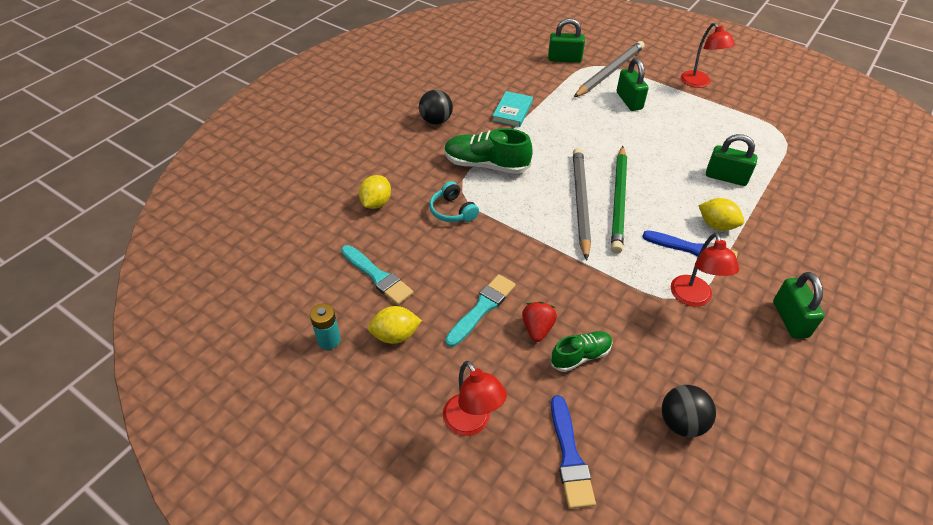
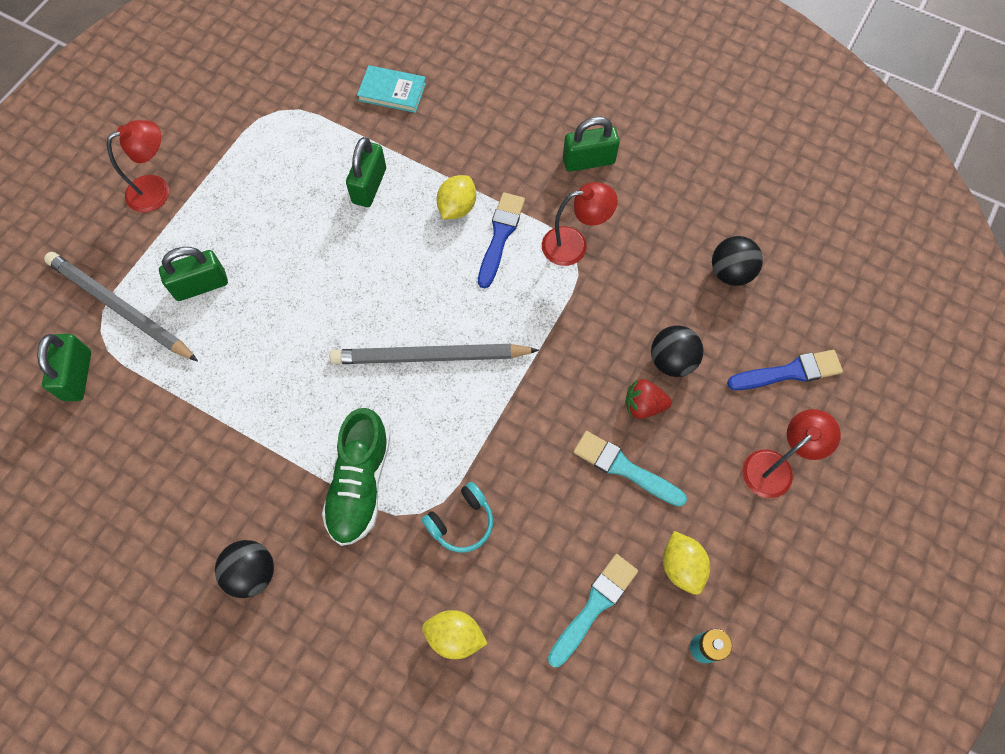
camera: 95 degrees left, 20 degrees up
turquoise book [492,91,533,127] -> turquoise book moved to [357,65,426,113]
green shoe [551,331,613,372] -> black ball [651,325,703,377]
green pencil [611,146,627,254] -> none

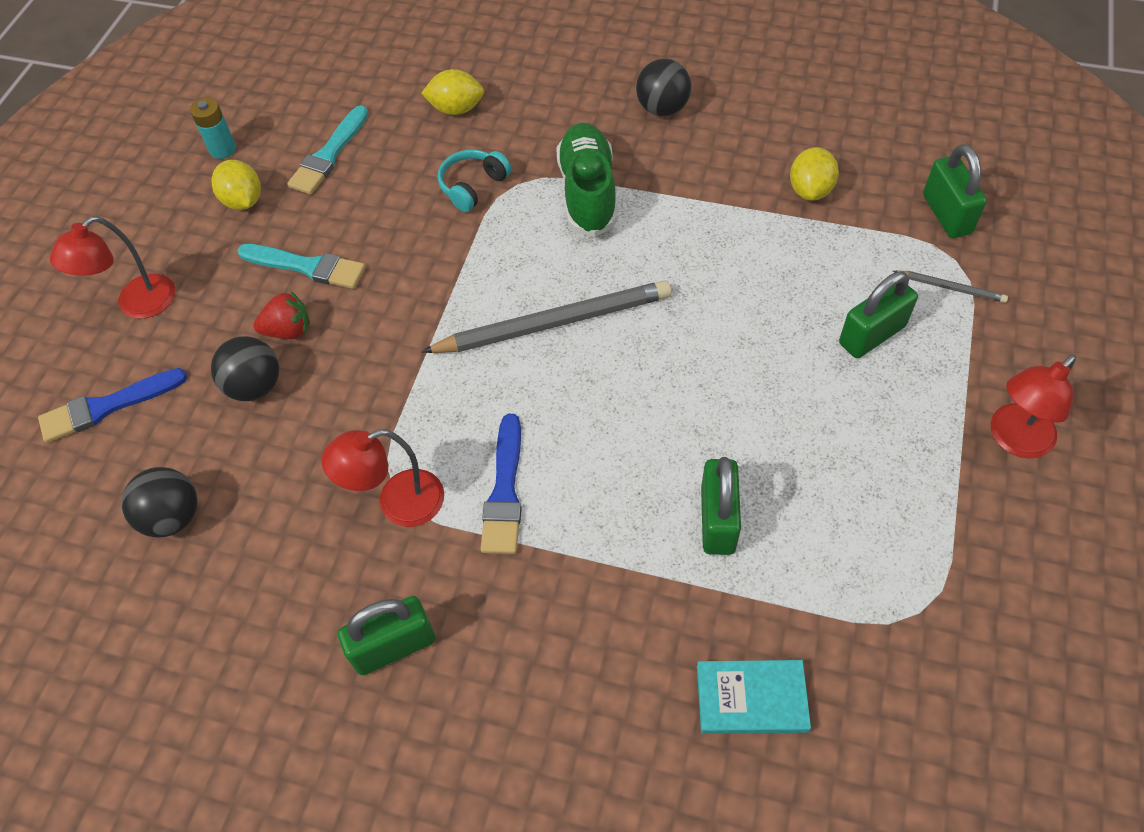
camera: 170 degrees right, 10 degrees down
grey pencil [44,252,198,361] -> grey pencil [893,270,1008,303], size x0.44
yellow lemon [437,175,476,220] -> yellow lemon moved to [790,147,839,201]

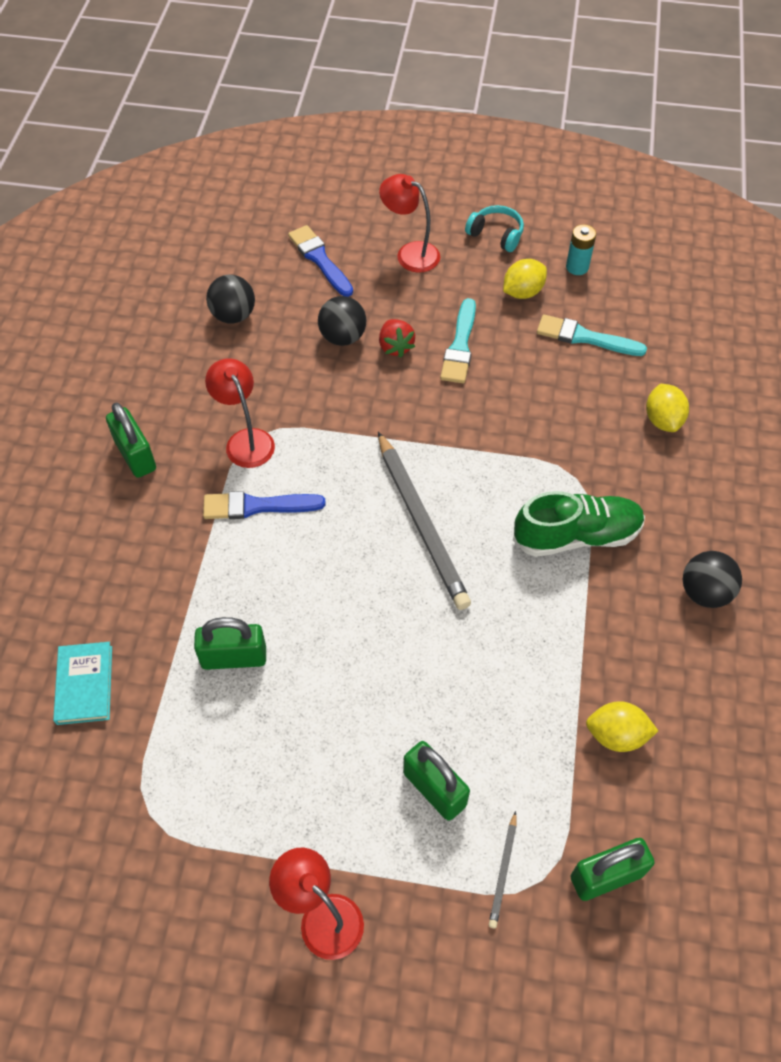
camera: 80 degrees right, 0 degrees up
turquoise headphones [438,149,512,212] -> turquoise headphones moved to [465,205,524,252]

